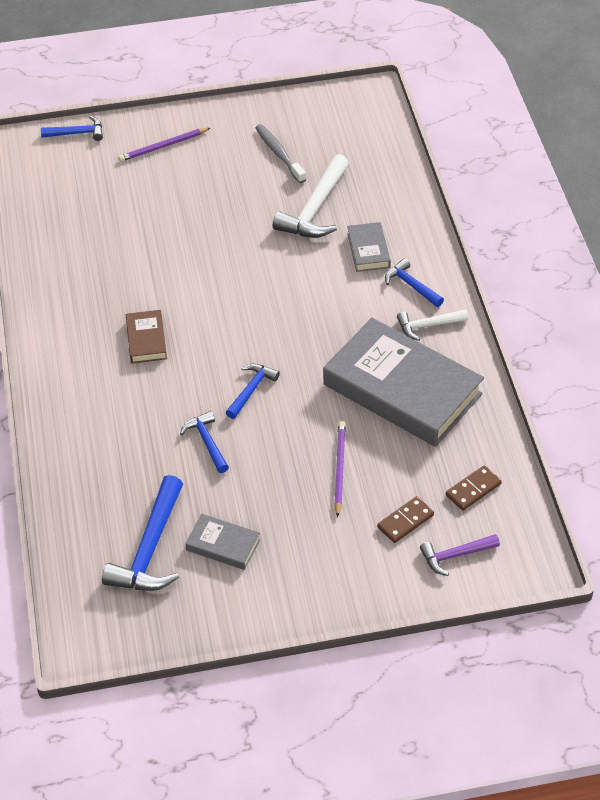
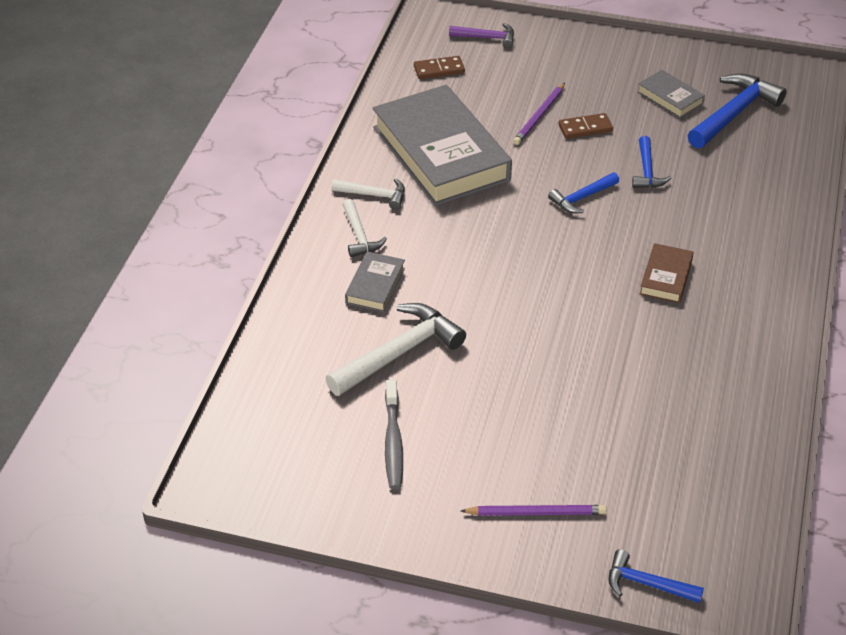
camera: 155 degrees left, 5 degrees down
brown domino [377,496,434,543] -> brown domino moved to [559,113,613,139]
blue hammer [385,258,444,307] -> white hammer [343,199,387,257]

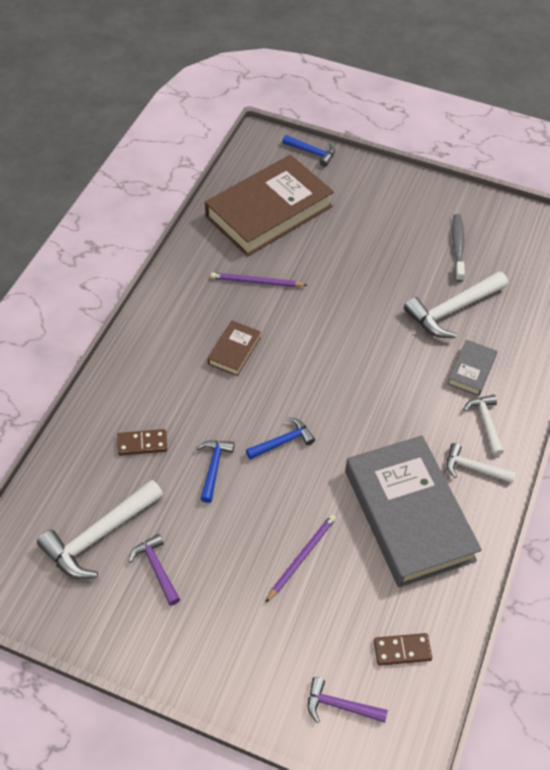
camera: 175 degrees left, 10 degrees up
purple pencil [461,505,606,516] -> purple pencil moved to [211,272,307,287]
brown domino [559,113,613,139] -> brown domino moved to [117,429,167,456]
grey book [637,70,705,118] -> purple hammer [128,534,180,606]
blue hammer [688,74,787,149] -> white hammer [37,479,163,579]
none -> brown book [205,155,334,256]

